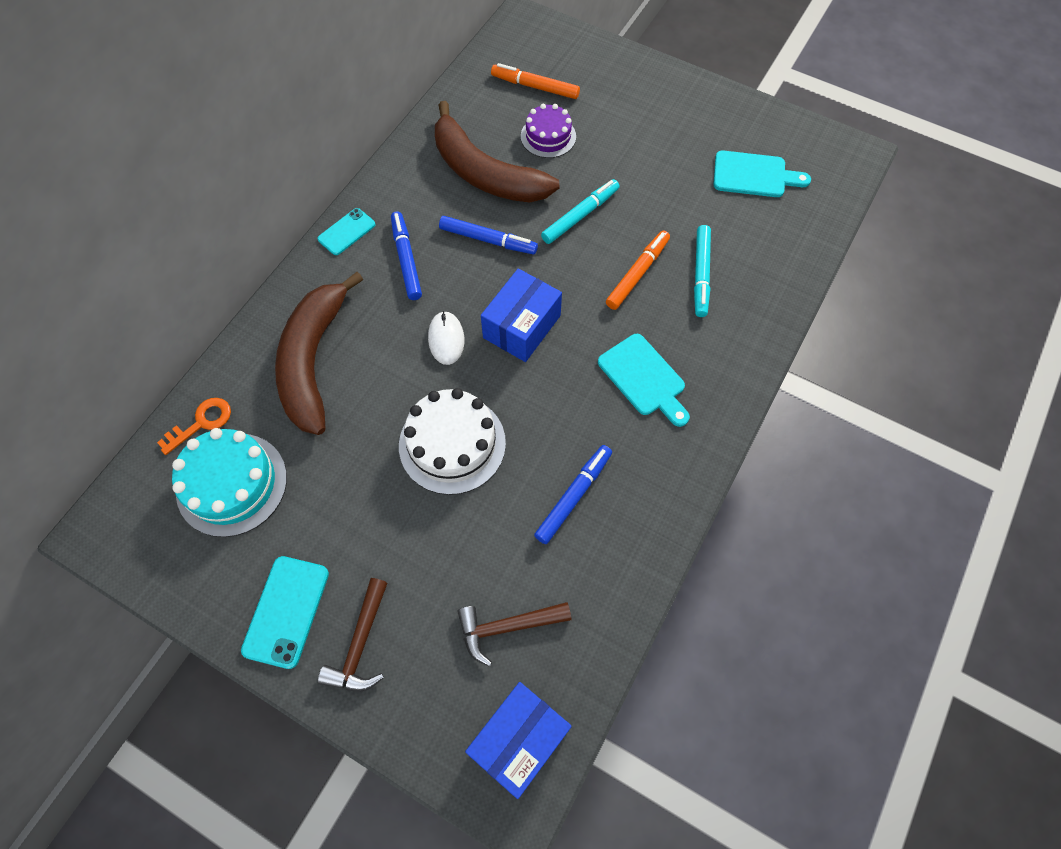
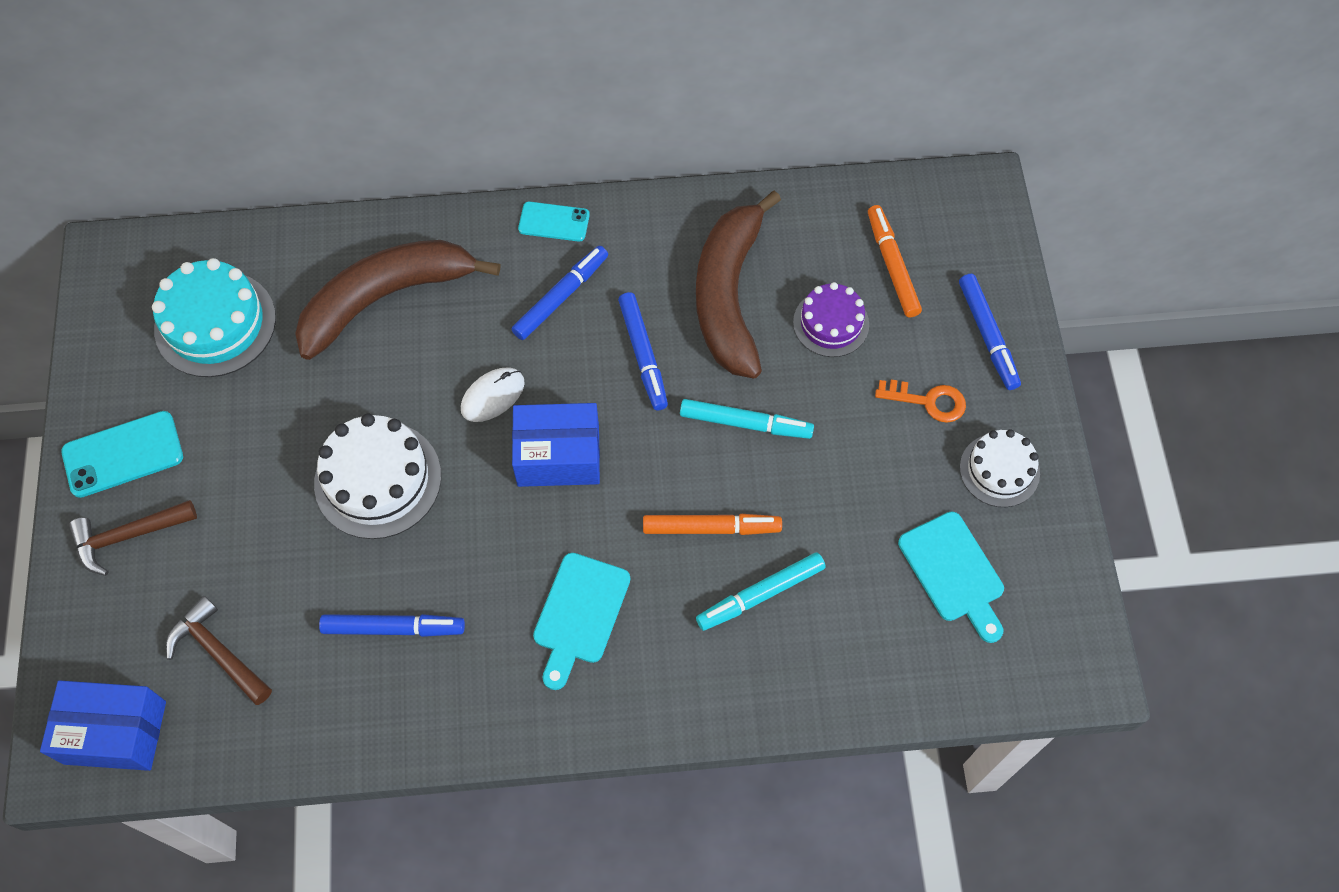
camera: 55 degrees right, 0 degrees up
orange key [157,398,231,455] -> orange key moved to [875,380,966,423]
none -> blue marker [959,274,1021,390]
none -> white cake [960,429,1040,507]

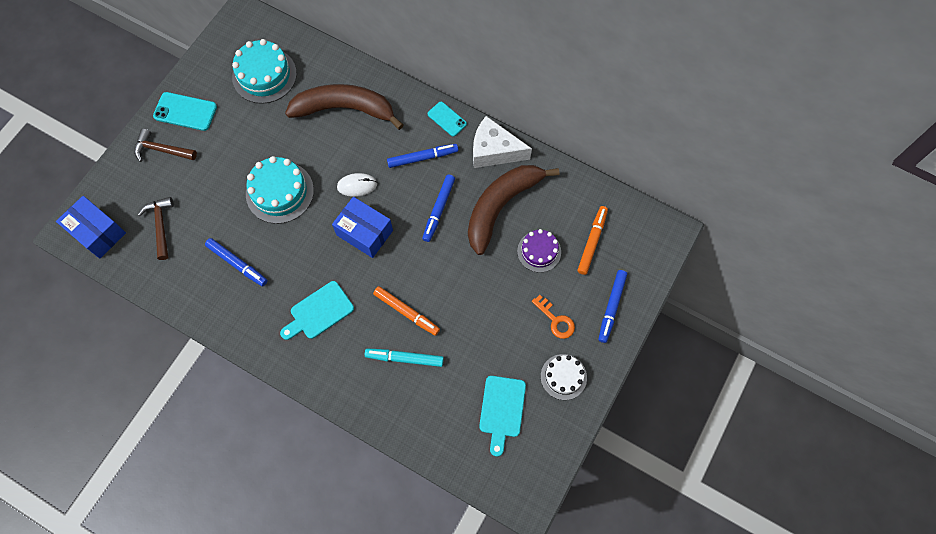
camera: 35 degrees right, 5 degrees up
white cake [314,414,441,539] -> turquoise cake [246,156,314,224]
turquoise marker [680,399,814,439] -> none
none -> white cheese [473,116,532,168]

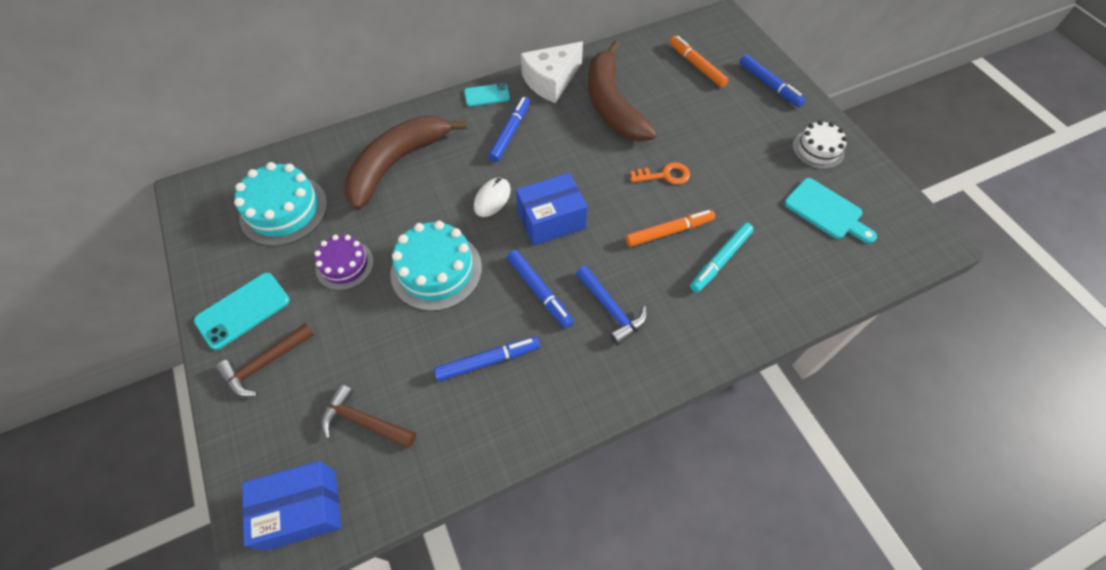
camera: 55 degrees left, 10 degrees down
turquoise cutting board [280,281,354,340] -> blue hammer [576,266,647,346]
blue marker [422,175,455,242] -> blue marker moved to [507,250,574,328]
purple cake [517,229,561,272] -> purple cake moved to [314,235,374,290]
orange key [532,295,575,339] -> orange key moved to [630,162,690,185]

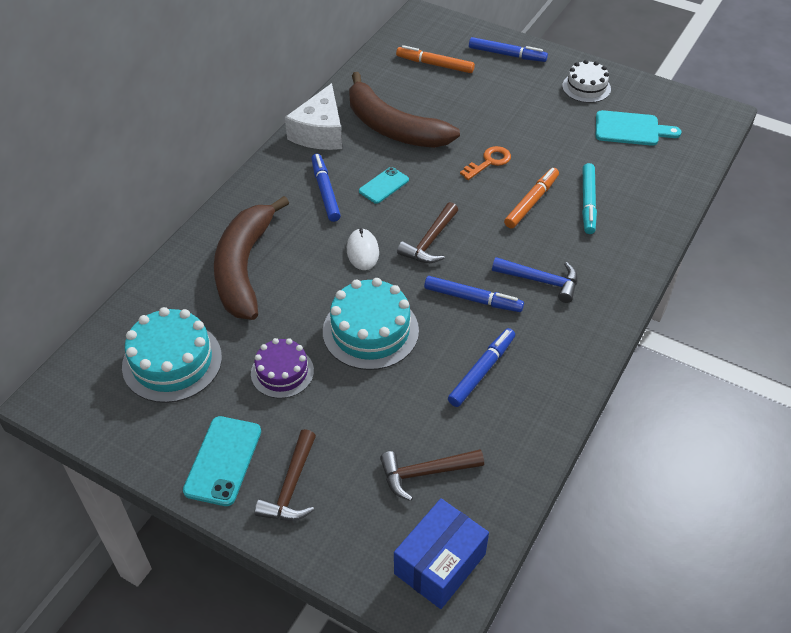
camera: 35 degrees left, 10 degrees down
turquoise phone [464,83,510,107] -> turquoise phone moved to [359,167,409,204]
blue box [516,173,588,246] -> brown hammer [397,202,458,263]

